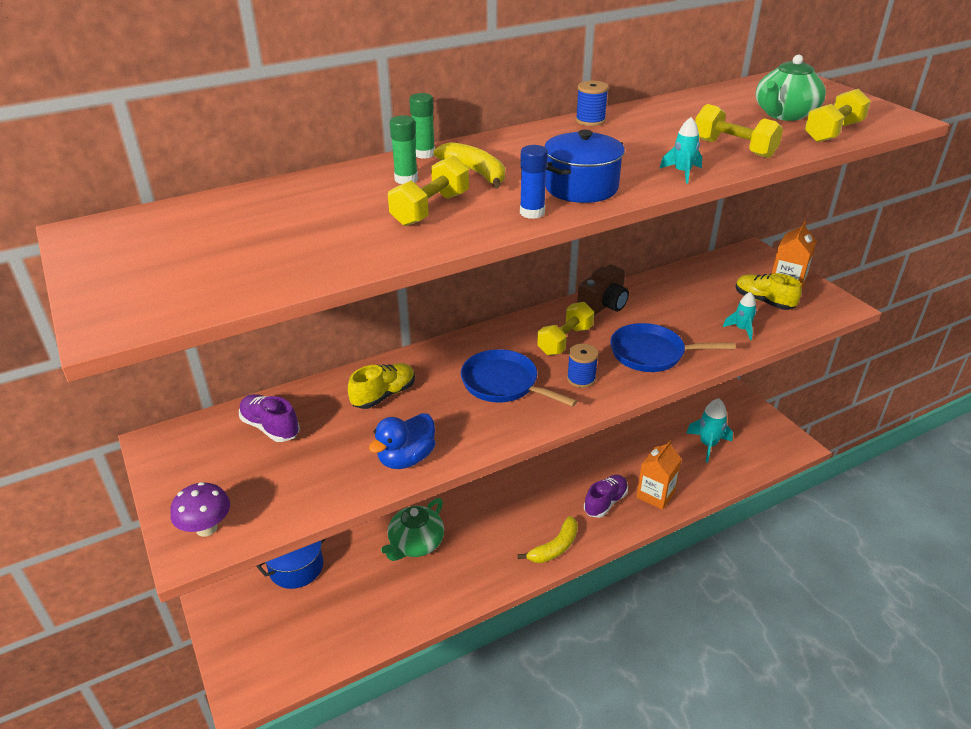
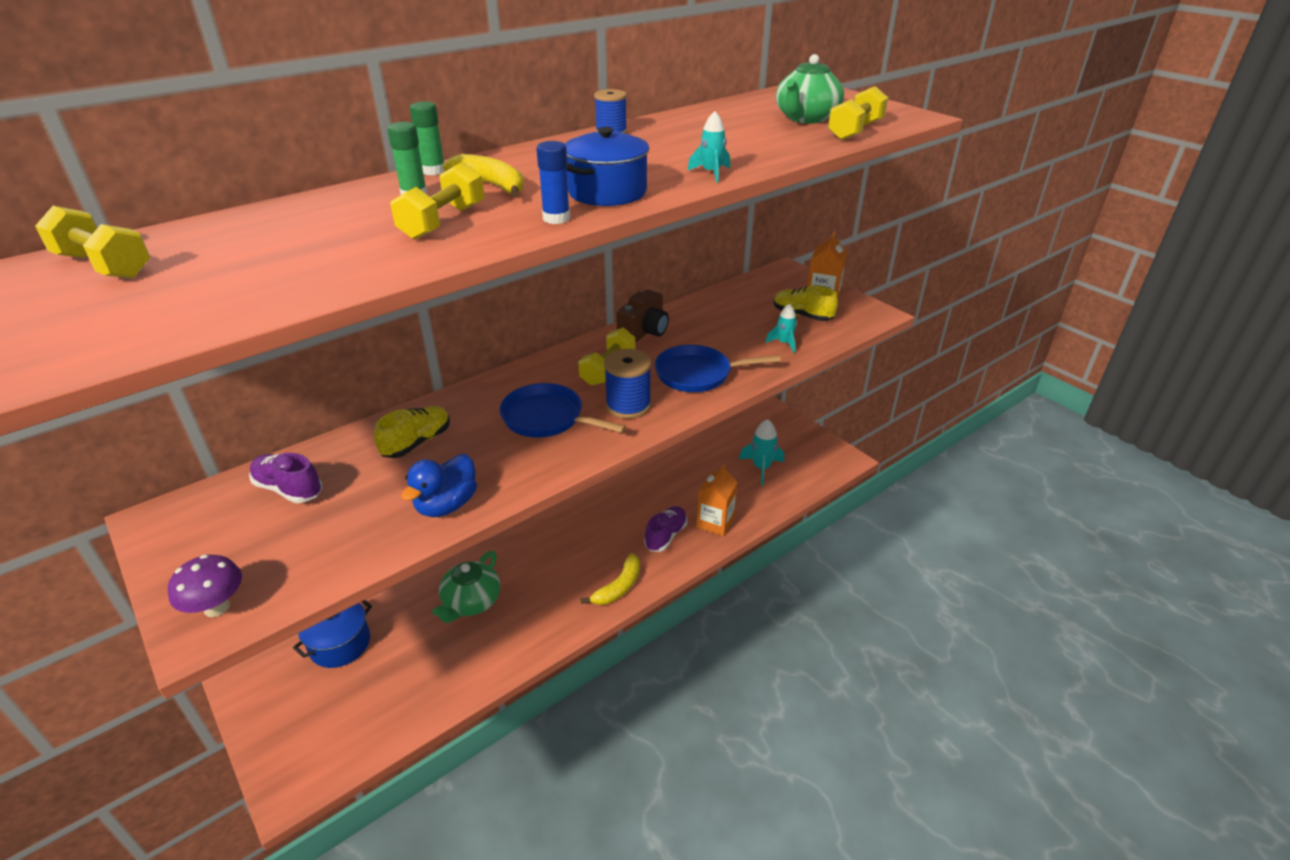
camera: 10 degrees left, 0 degrees up
blue spool [567,344,598,388] -> blue spool [604,349,651,419], size x1.50
yellow dumbbell [695,104,783,158] -> yellow dumbbell moved to [35,206,151,279]

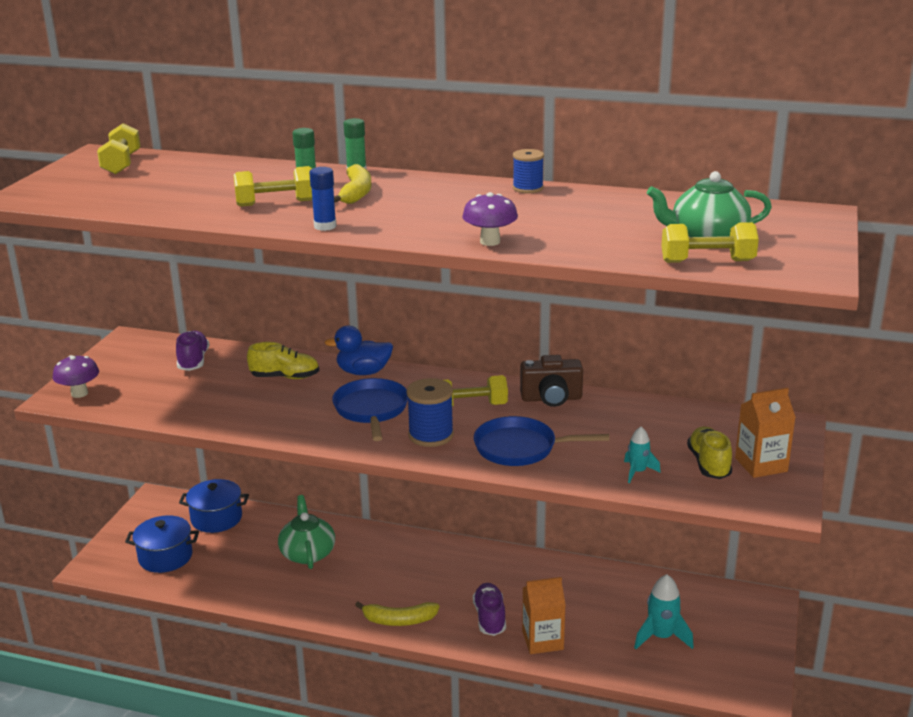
camera: 55 degrees right, 10 degrees down
blue duck [401,454,477,517] -> blue duck moved to [324,326,393,375]
green teapot [433,551,500,623] -> green teapot turned 90 degrees clockwise [278,495,335,569]
blue pot [565,127,649,206] -> blue pot moved to [125,515,199,573]
purple shoe [644,506,687,552] -> purple shoe turned 90 degrees counterclockwise [473,583,506,636]
blue pan [655,345,781,392] -> blue pan turned 45 degrees counterclockwise [474,416,609,466]
turquoise rocket [687,111,730,183] -> purple mushroom [462,192,518,246]

